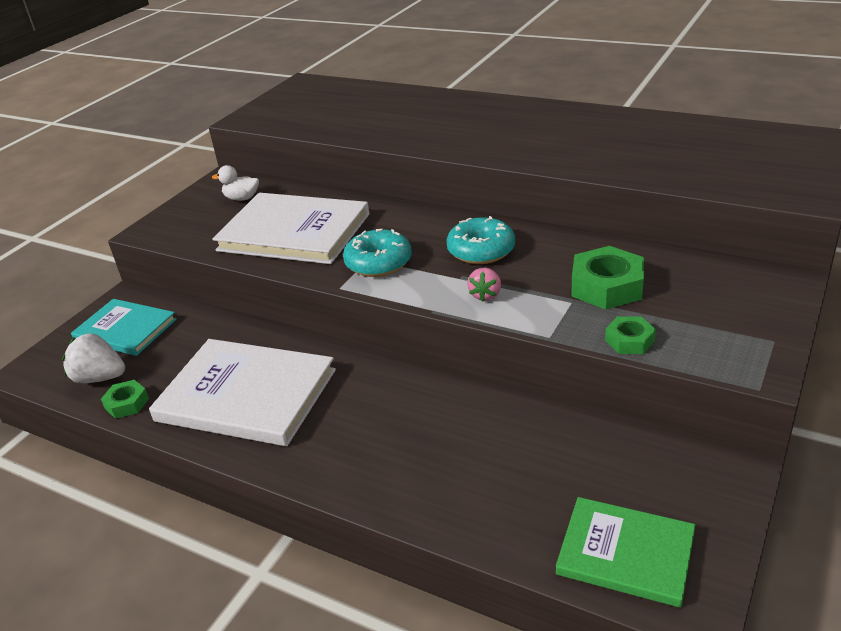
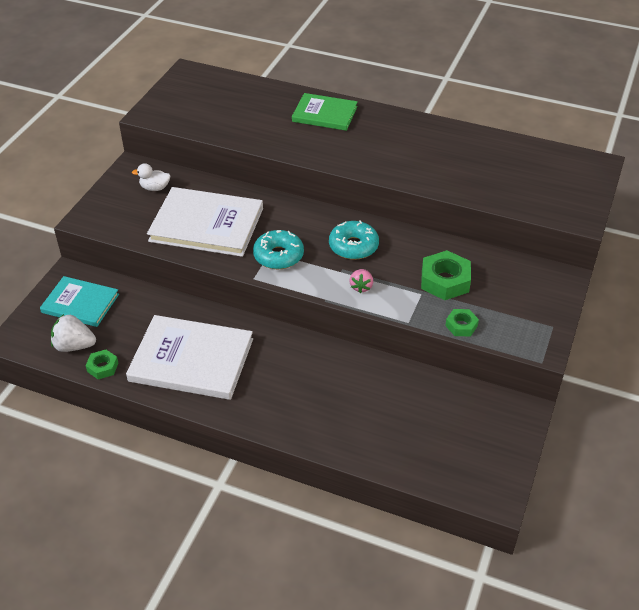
camera: 10 degrees left, 10 degrees up
green book [556,497,695,608] -> green book moved to [292,93,358,131]

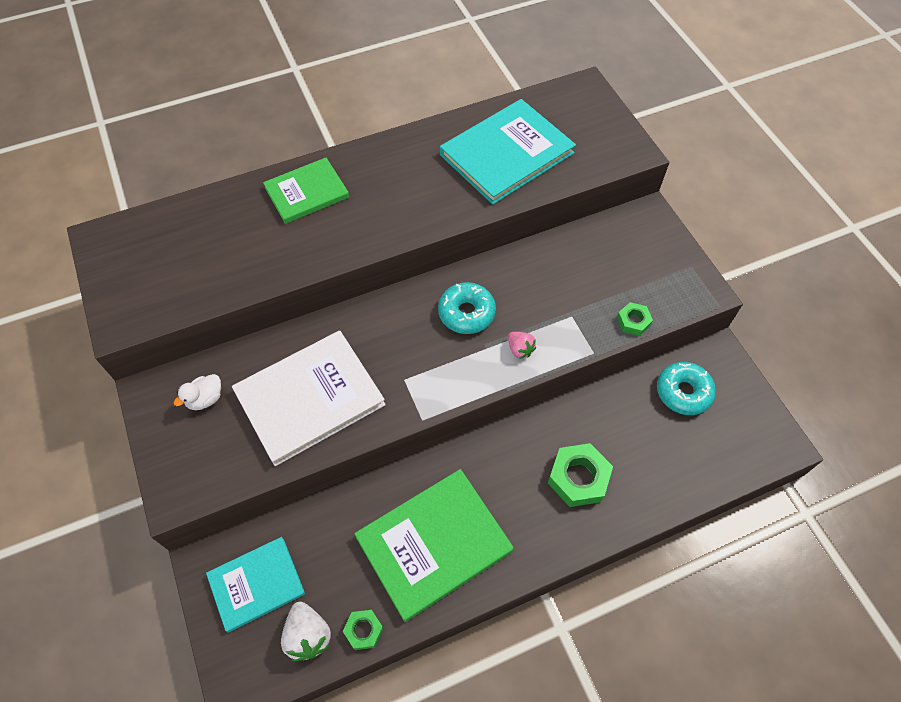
camera: 45 degrees left, 15 degrees up
white strawberry [51,314,96,352] -> white strawberry turned 75 degrees counterclockwise [281,602,331,661]
white book [126,315,253,400] -> green book [354,469,514,622]
turquoise donut [253,230,304,269] -> turquoise donut moved to [657,362,716,415]
green nut [421,250,471,300] -> green nut moved to [548,443,613,507]
none -> turquoise book [440,99,576,204]

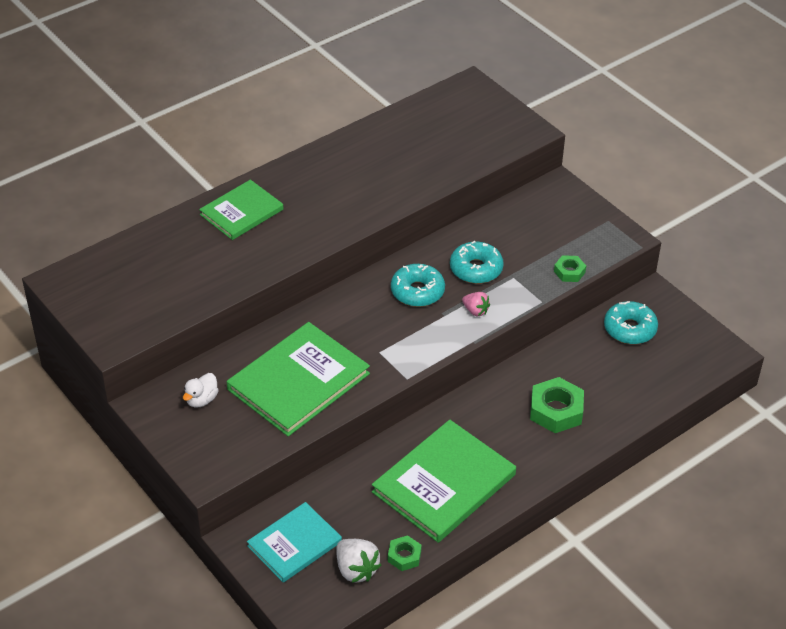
camera: 15 degrees left, 15 degrees down
white book [232,331,386,466] -> green book [227,322,370,436]
turquoise book [440,99,576,204] -> none
none -> turquoise donut [450,241,504,284]

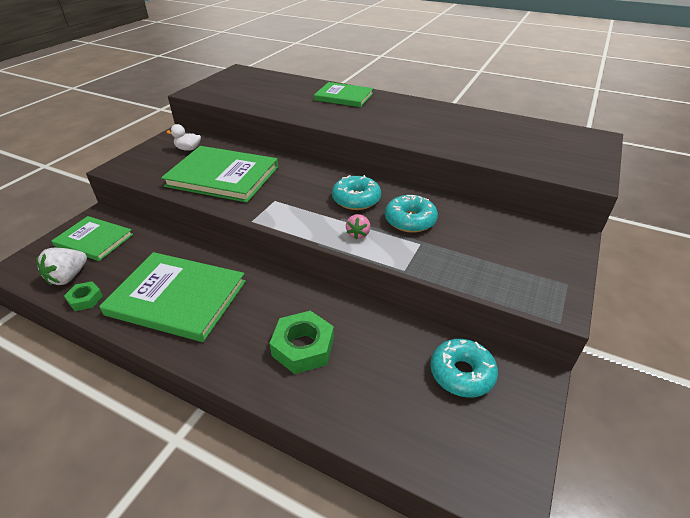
camera: 65 degrees right, 5 degrees down
turquoise book [247,502,342,583] -> green book [52,216,133,261]
green nut [554,255,586,282] -> none

